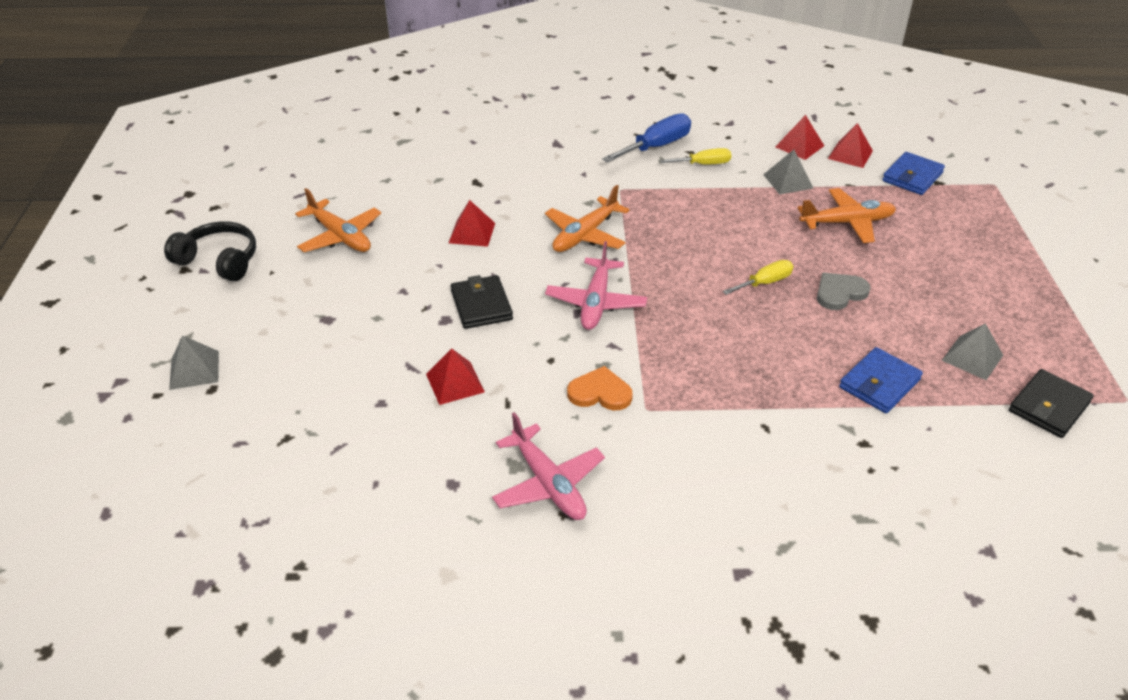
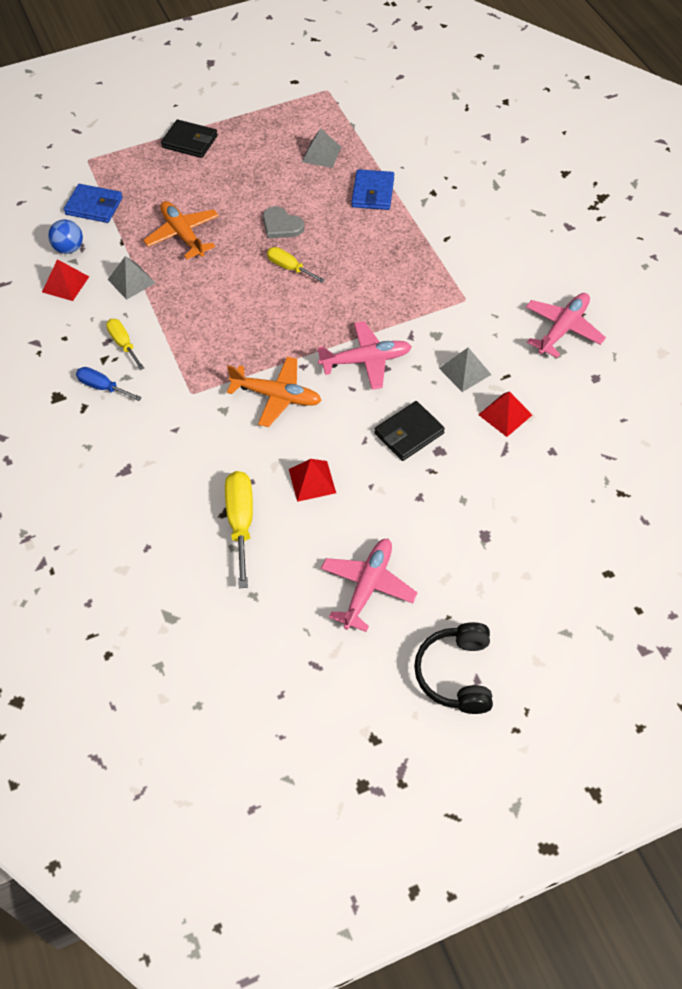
camera: 110 degrees left, 15 degrees up
grey pyramid [169,336,219,390] -> grey pyramid moved to [439,347,491,392]
orange plane [295,188,381,252] -> pink plane [321,539,418,632]
orange heart [567,366,633,411] -> none
blue screwdriver [602,113,691,162] -> blue screwdriver [76,367,142,401], size x0.63
red pyramid [828,123,873,168] -> blue ball [48,220,83,254]
blue wallet [839,347,923,413] -> blue wallet turned 75 degrees clockwise [351,169,394,210]
black wallet [1009,369,1094,438] -> black wallet moved to [161,120,218,158]
none -> yellow screwdriver [225,471,253,588]

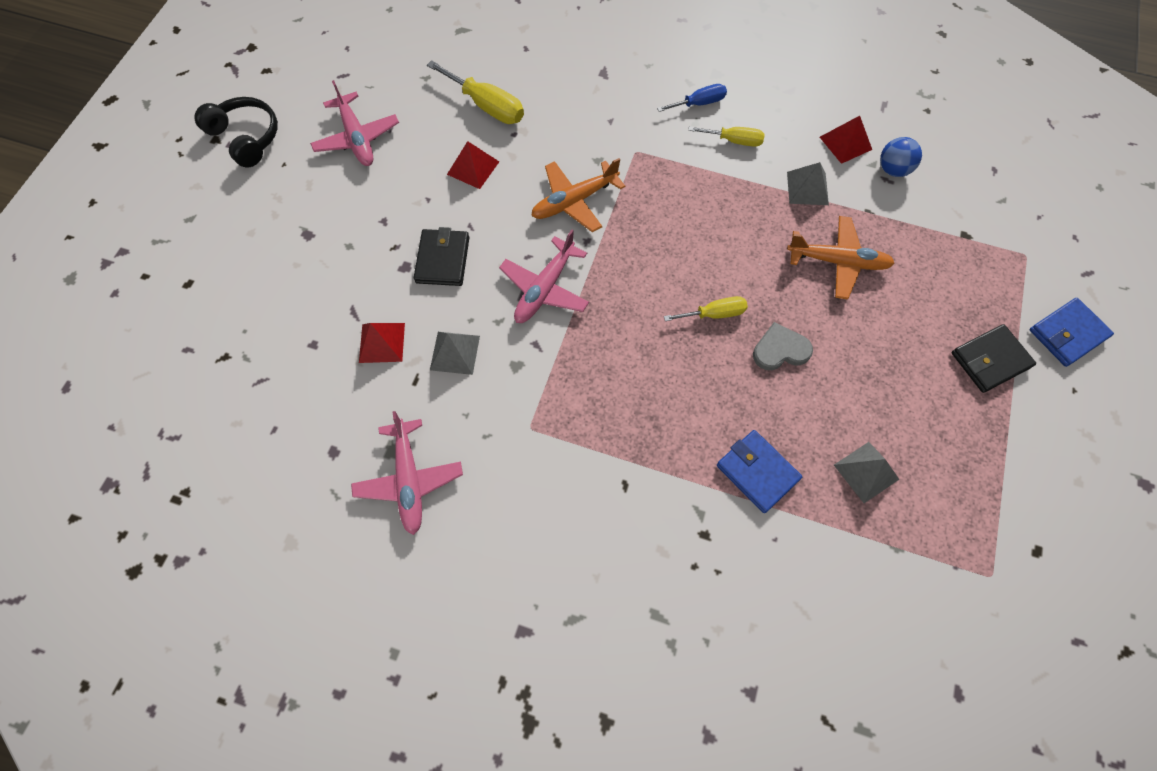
camera: 130 degrees right, 10 degrees up
blue wallet [64,184,123,223] -> blue wallet moved to [1030,298,1114,367]

